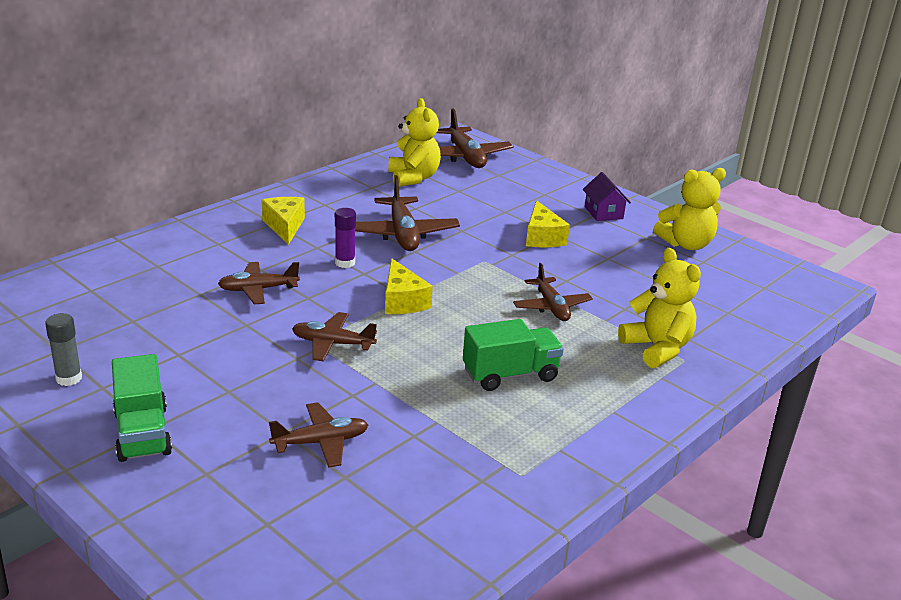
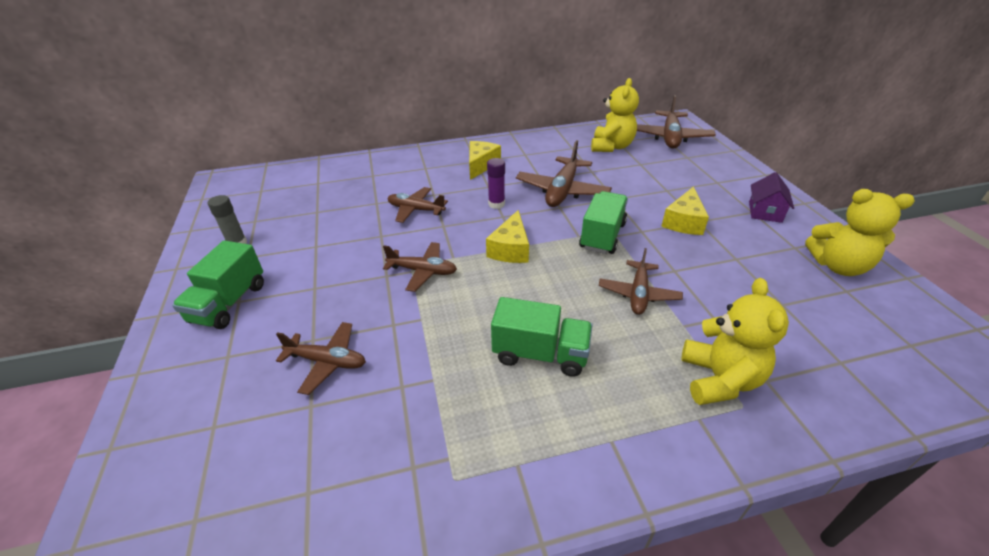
camera: 35 degrees right, 10 degrees up
brown plane [292,312,377,361] -> brown plane turned 150 degrees clockwise [383,242,457,292]
none -> green truck [579,191,628,254]

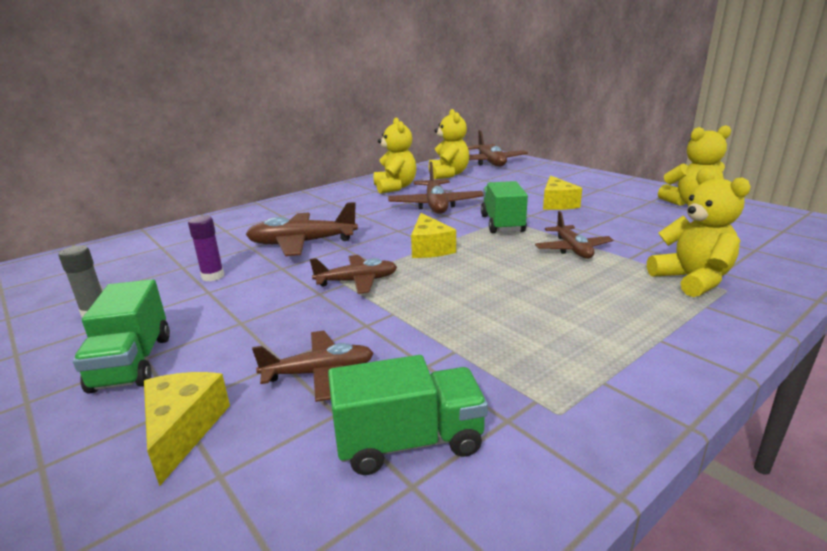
camera: 25 degrees left, 15 degrees down
brown plane [387,187,448,223] -> brown plane [246,202,358,256], size x1.54
yellow cheese [469,141,501,180] -> yellow cheese moved to [144,372,230,486]
purple glue stick [487,158,505,209] -> purple glue stick moved to [188,216,224,281]
green truck [491,297,593,377] -> green truck moved to [328,355,488,475]
purple house [749,172,794,223] -> none
none -> yellow teddy bear [374,118,416,194]

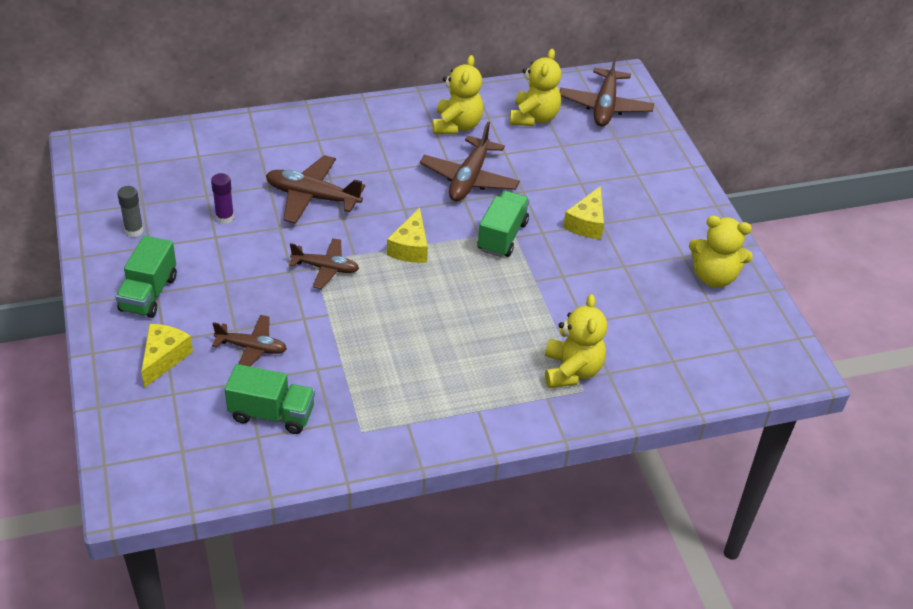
camera: 20 degrees right, 20 degrees up
brown plane [535,211,614,259] -> none

